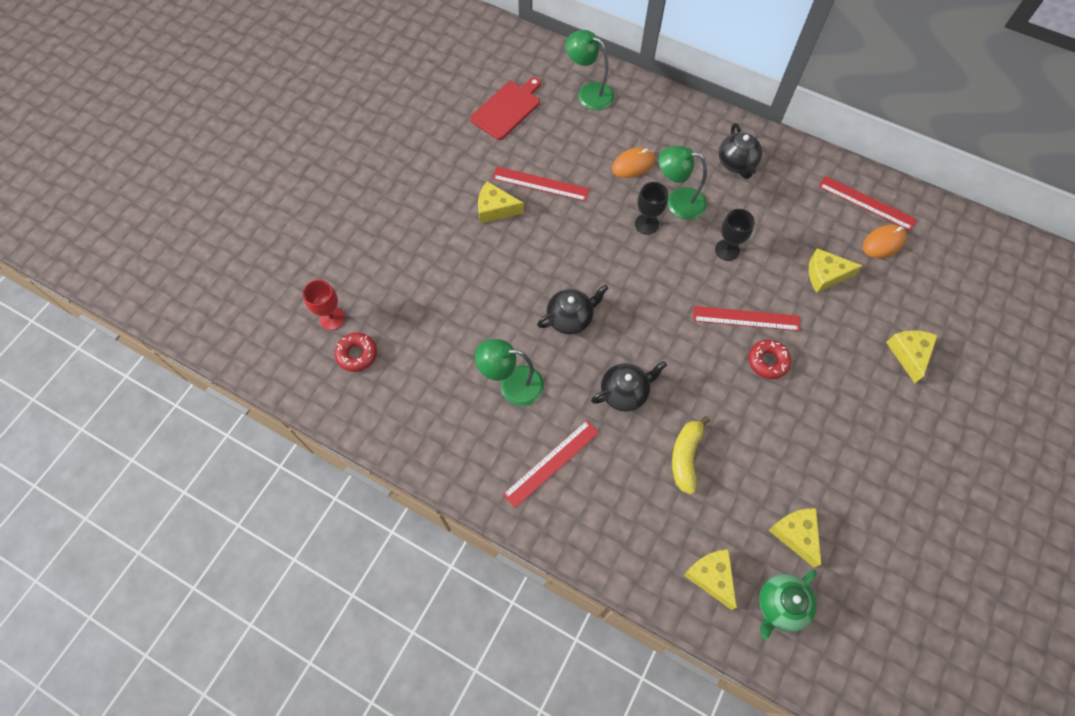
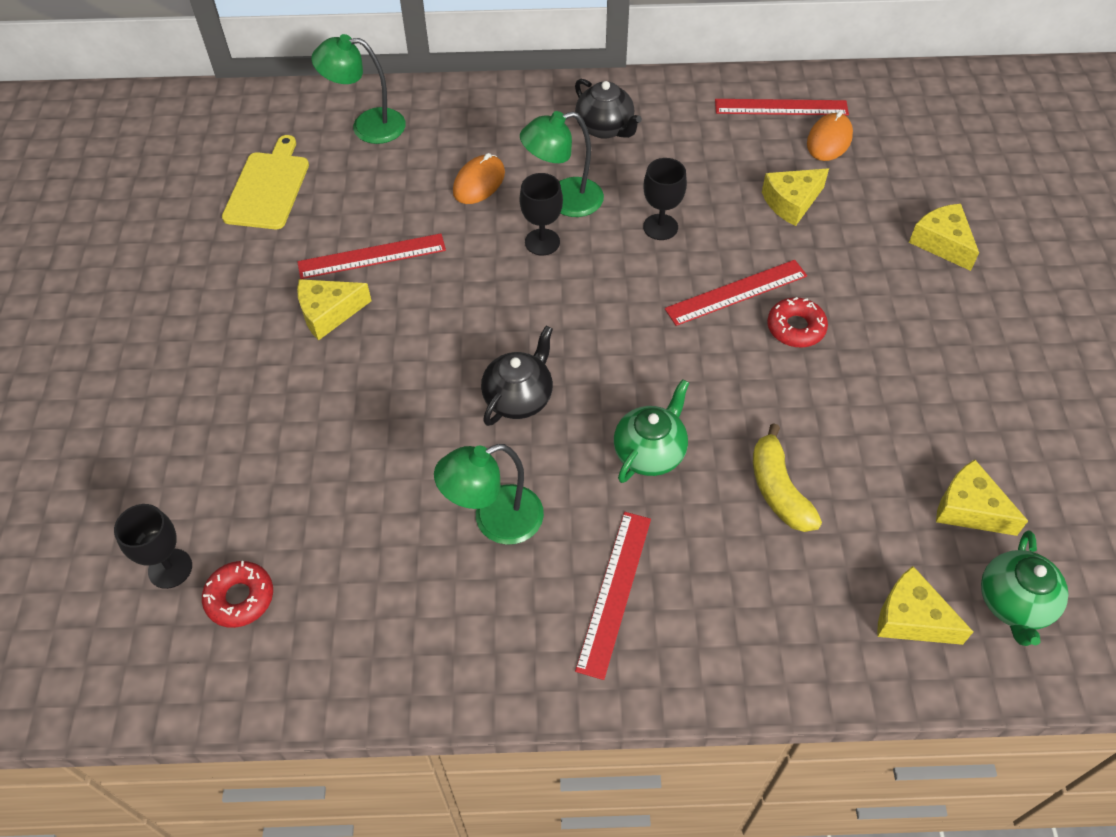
camera: 30 degrees left, 10 degrees down
red goblet [303,280,345,330] -> black goblet [114,504,192,589]
red cutting board [470,77,541,140] -> yellow cutting board [222,135,309,229]
black teapot [591,361,667,411] -> green teapot [614,379,689,483]

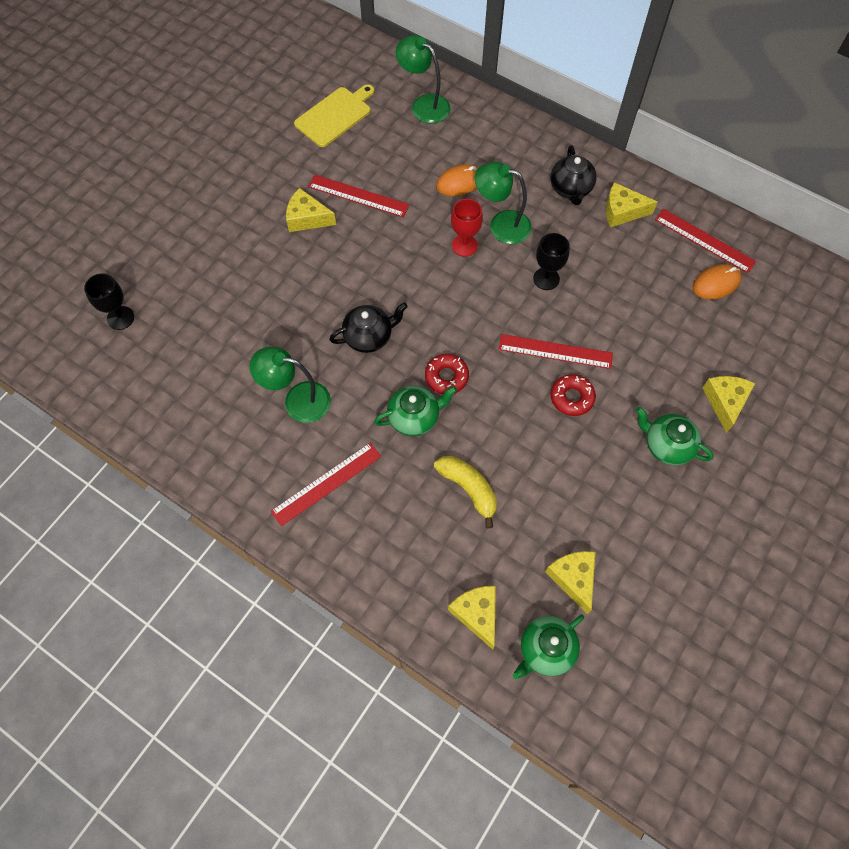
camera: 35 degrees right, 10 degrees up
red donut [202,561,273,628] -> red donut moved to [425,354,469,394]
black goblet [520,173,563,256] -> red goblet [451,199,483,257]
yellow banana [753,423,822,532] -> yellow banana turned 120 degrees clockwise [434,456,497,528]
yellow cheese [762,168,829,226] -> yellow cheese moved to [606,182,658,227]
none -> green teapot [636,407,714,465]

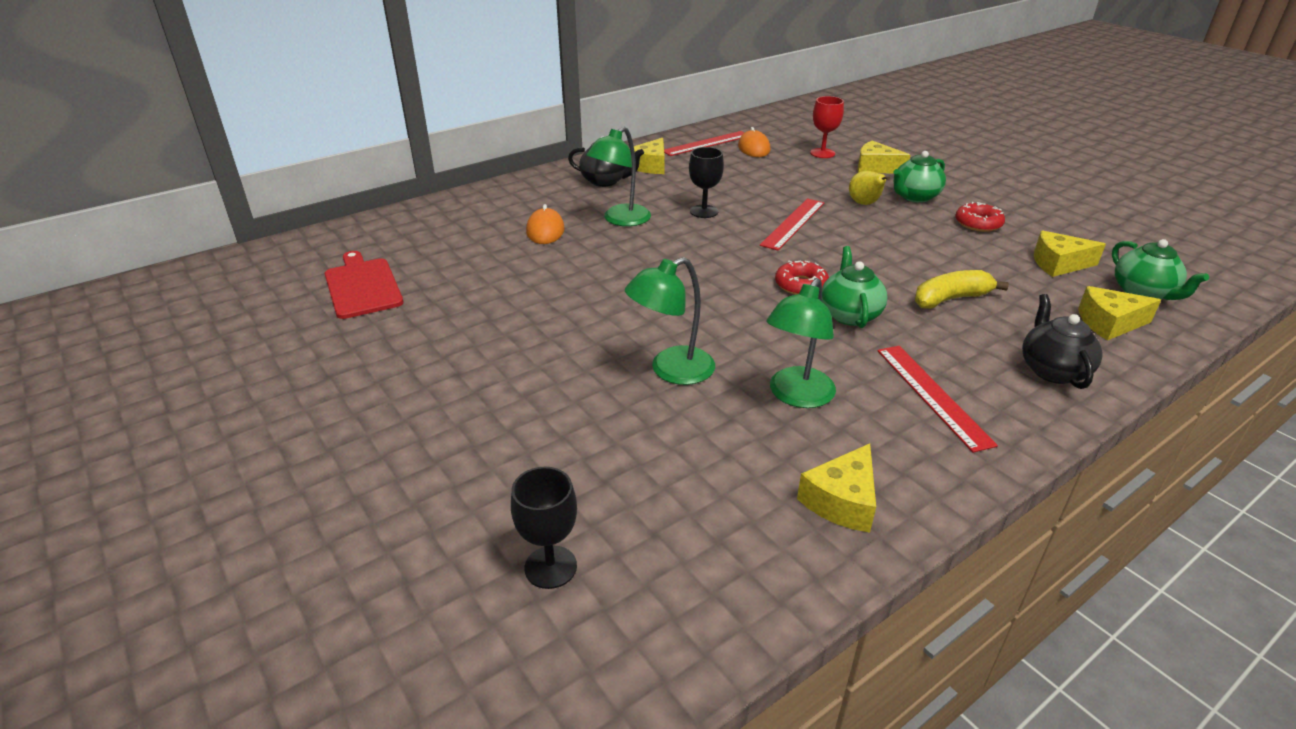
camera: 70 degrees left, 30 degrees down
yellow cheese [286,188,336,232] -> yellow cheese moved to [797,444,876,533]
yellow cutting board [294,84,375,147] -> red cutting board [325,251,404,319]
red ruler [308,175,409,217] -> none
black teapot [329,303,408,353] -> black teapot moved to [1022,294,1102,389]
green lamp [395,35,450,123] -> green lamp moved to [625,257,715,385]
red goblet [451,199,483,257] -> red goblet moved to [810,96,844,158]
red donut [551,374,596,416] -> red donut moved to [955,202,1005,232]
none -> yellow pear [849,171,890,205]

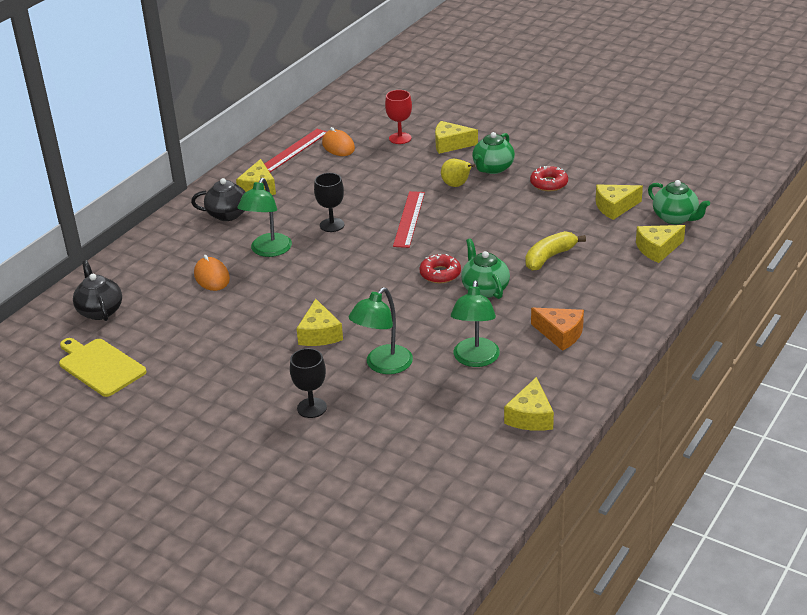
camera: 20 degrees left, 0 degrees up
red cutting board [325,251,404,319] -> yellow cutting board [59,338,146,397]
black goblet [511,467,577,589] -> black goblet moved to [290,348,327,418]
red ruler [878,346,998,453] -> orange cheese [531,308,584,351]
black teapot [1022,294,1102,389] -> black teapot moved to [73,260,122,321]
none -> yellow cheese [296,299,343,346]

